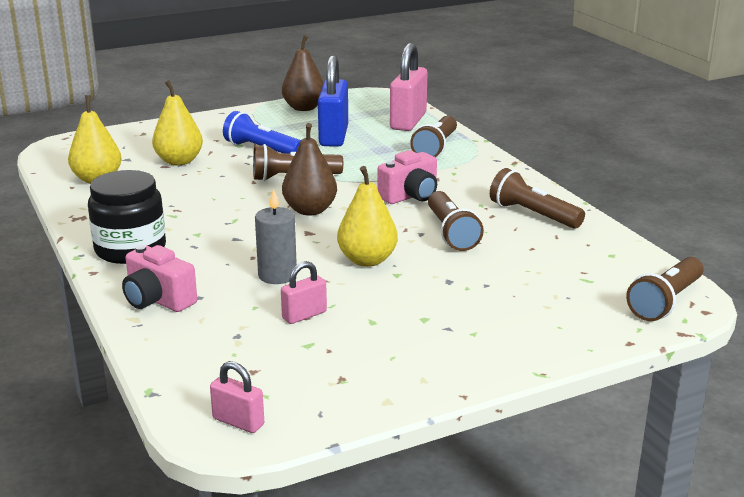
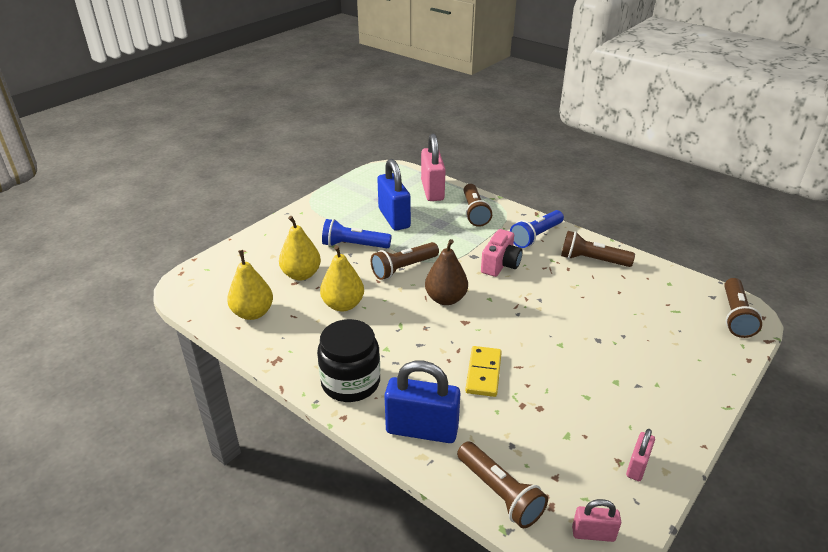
camera: 25 degrees left, 10 degrees up
pink camera [122,245,197,312] -> blue padlock [384,361,461,443]
grey candle [255,188,297,284] -> yellow domino [465,346,502,397]
pink padlock [281,261,327,324] -> pink padlock moved to [626,429,655,481]
brown pear [282,35,324,111] -> none
yellow pear [337,166,398,267] -> yellow pear moved to [320,245,364,312]
brown flashlight [428,191,484,251] -> brown flashlight moved to [457,441,548,528]
none -> blue flashlight [510,210,564,248]

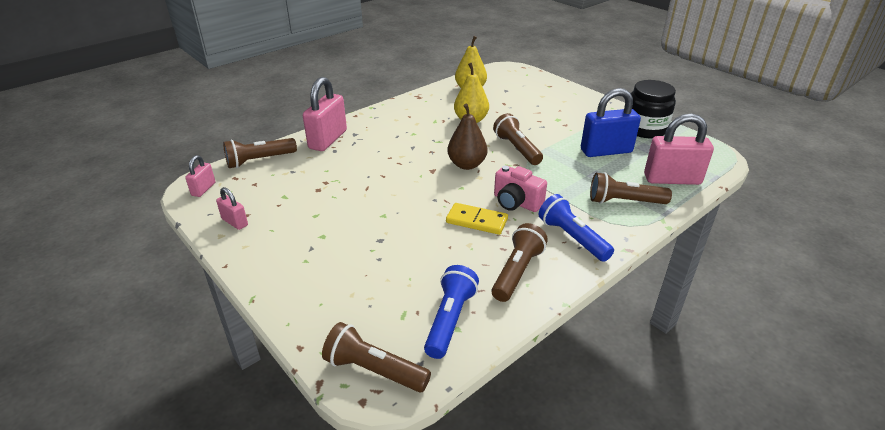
camera: 100 degrees right, 0 degrees up
yellow pear [279,216,321,280] -> none
black jar [317,319,380,402] -> black jar moved to [631,80,676,138]
blue flashlight [322,219,392,248] -> blue flashlight moved to [424,265,479,359]
blue padlock [384,361,461,443] -> pink padlock [303,77,347,151]
yellow domino [465,346,502,397] -> yellow domino moved to [446,203,508,235]

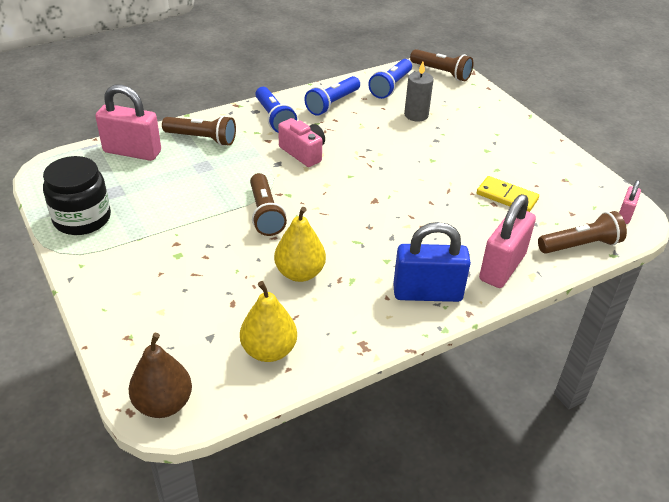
camera: 170 degrees left, 5 degrees up
pink padlock [216,187,248,230] -> none
yellow domino [446,203,508,235] -> yellow domino moved to [477,176,539,212]
brown pear [447,104,488,170] -> brown pear moved to [129,333,192,418]
brown flashlight [491,223,548,302] -> blue flashlight [304,76,360,116]
blue padlock [581,88,641,157] -> blue padlock moved to [393,222,471,302]
none -> grey candle [404,62,434,121]

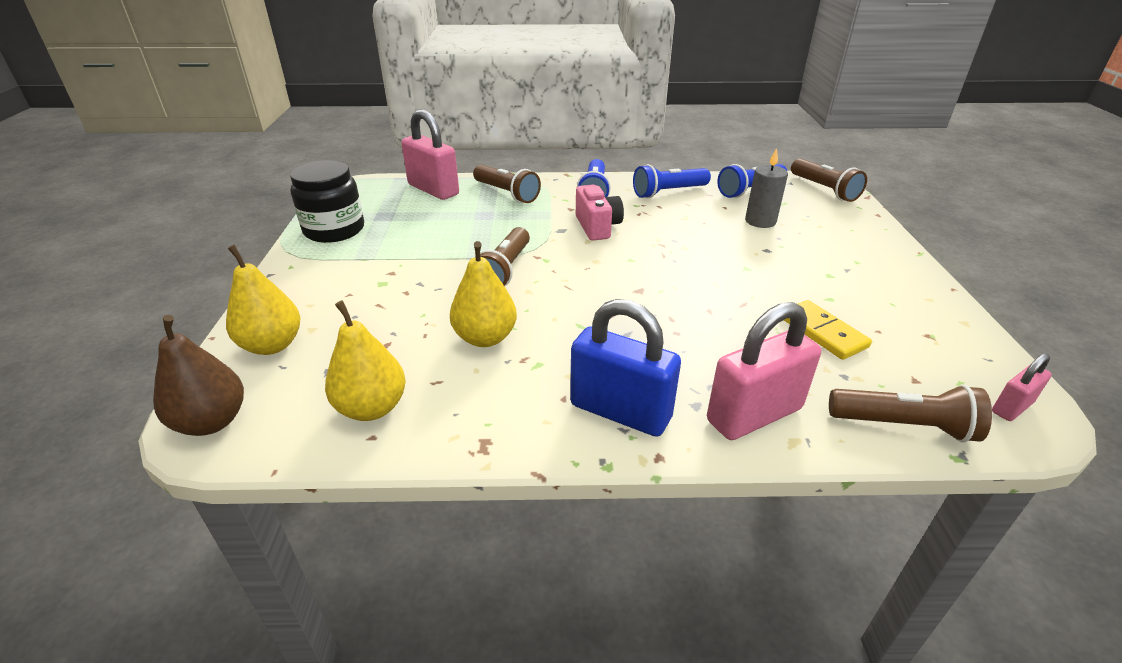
camera: 30 degrees right, 5 degrees down
none -> yellow pear [226,245,300,355]

